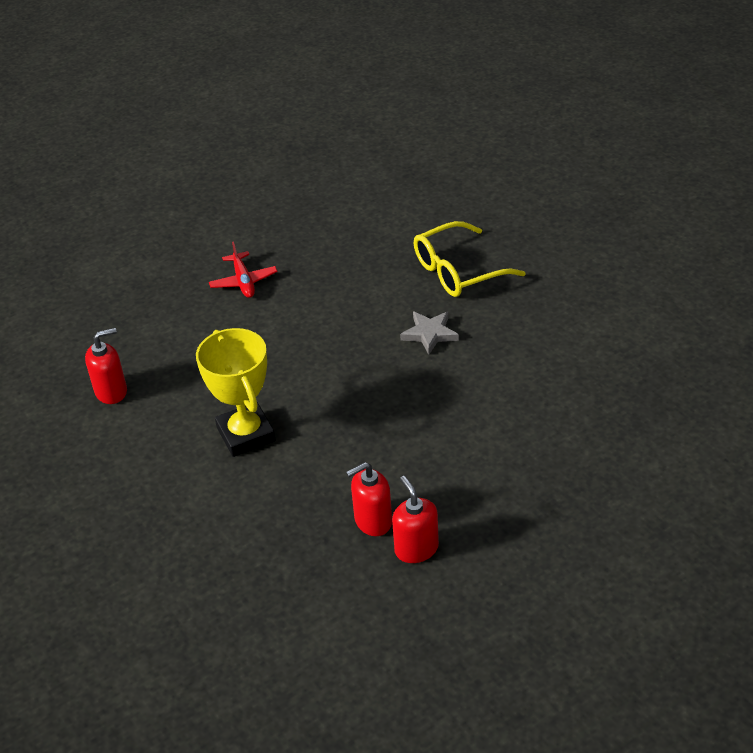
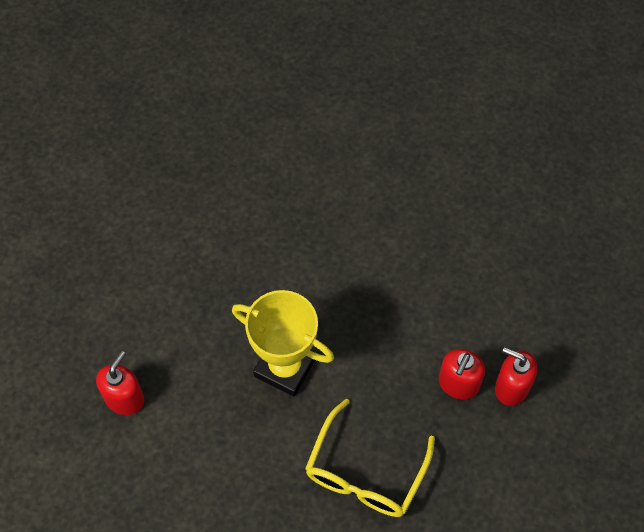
camera: 40 degrees left, 20 degrees up
red plane [209,241,278,298] -> none
grey star [400,311,459,355] -> none
yellow glasses [414,221,526,297] -> yellow glasses moved to [305,399,435,517]

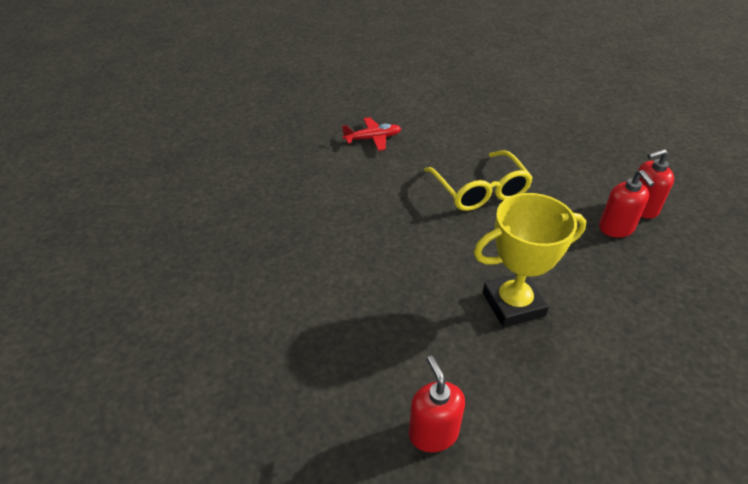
camera: 45 degrees left, 20 degrees down
yellow glasses [305,399,435,517] -> yellow glasses moved to [424,150,533,211]
none -> red plane [342,117,401,151]

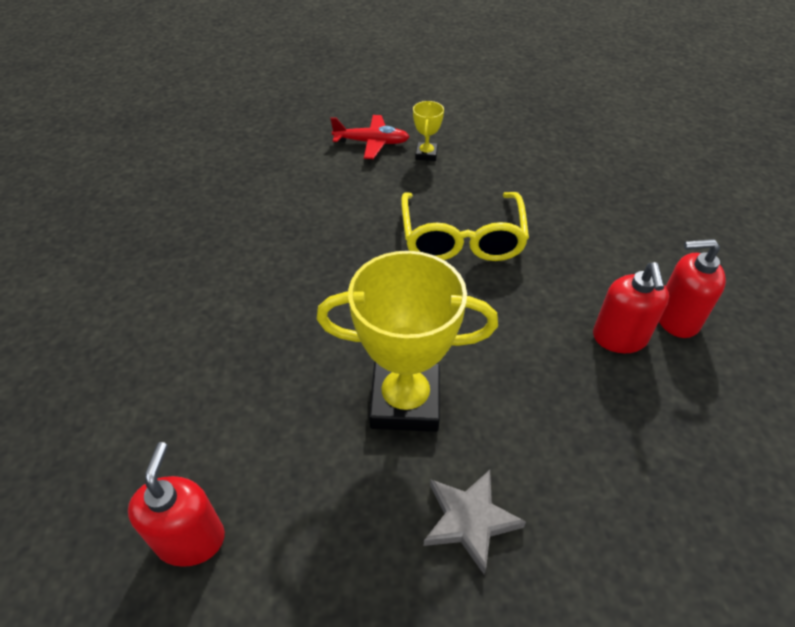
camera: 20 degrees right, 5 degrees up
none -> yellow trophy [413,101,444,161]
none -> grey star [423,470,526,574]

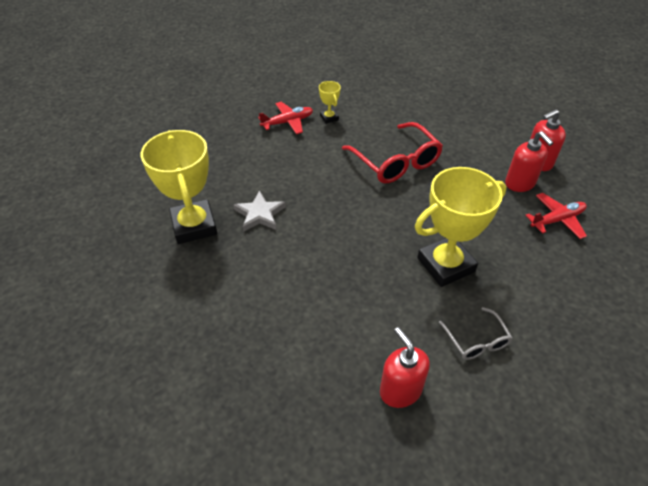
camera: 30 degrees left, 0 degrees up
yellow glasses [401,192,529,261] -> red glasses [342,122,443,183]
grey star [423,470,526,574] -> grey star moved to [234,190,286,232]
none -> yellow trophy [141,130,217,244]
none -> grey glasses [439,307,513,360]
none -> red plane [525,193,587,239]

